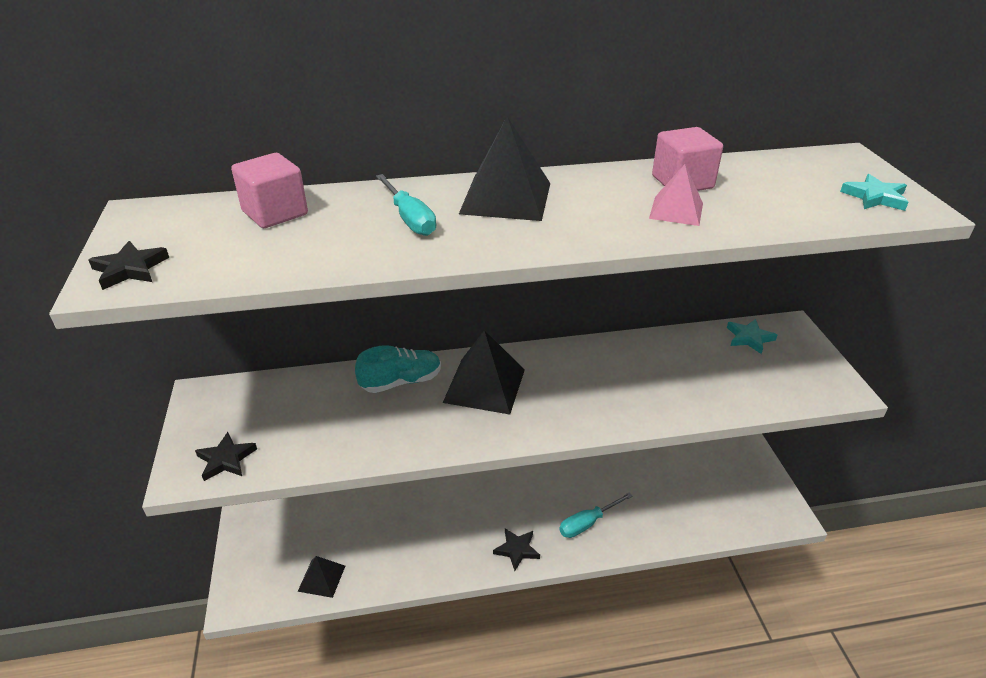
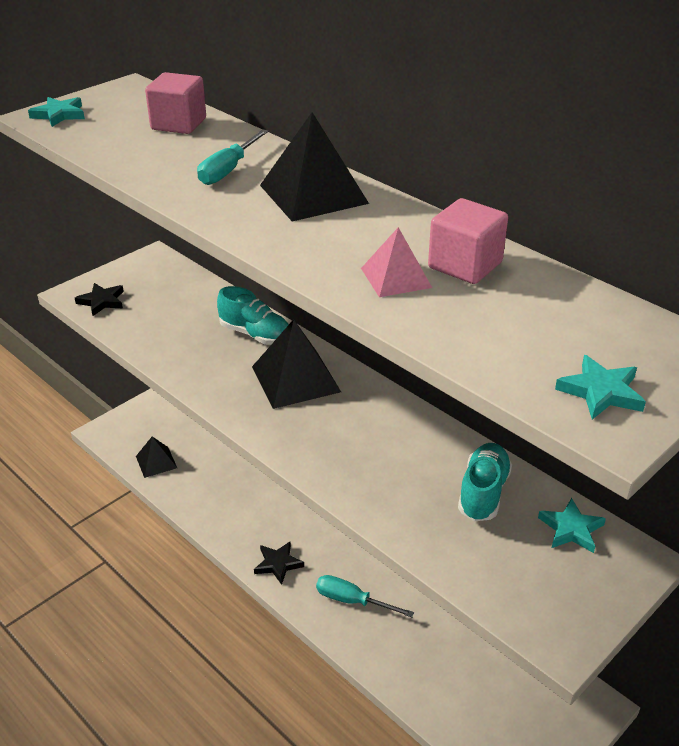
camera: 55 degrees right, 0 degrees up
black star [89,241,169,290] -> turquoise star [28,97,85,127]
none -> turquoise shoe [458,443,512,521]

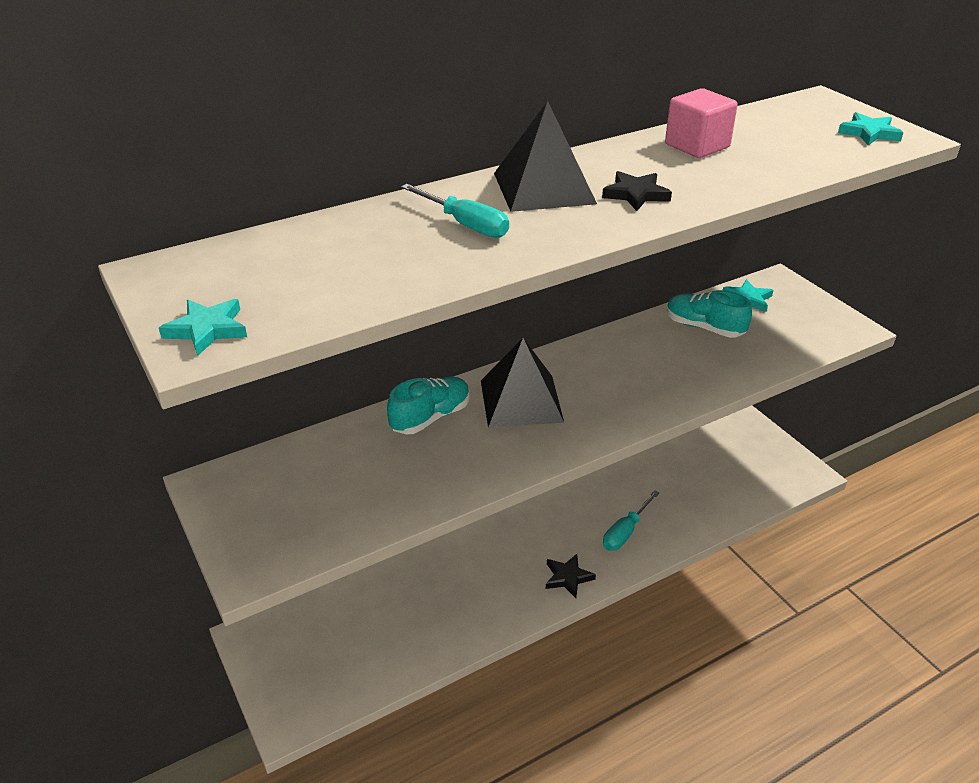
camera: 75 degrees left, 0 degrees up
black star [75,283,124,316] -> black star moved to [602,171,672,211]
black pyramid [136,437,177,478] -> none
pink cube [145,72,206,134] -> none
pink pyramid [361,227,432,297] -> none

